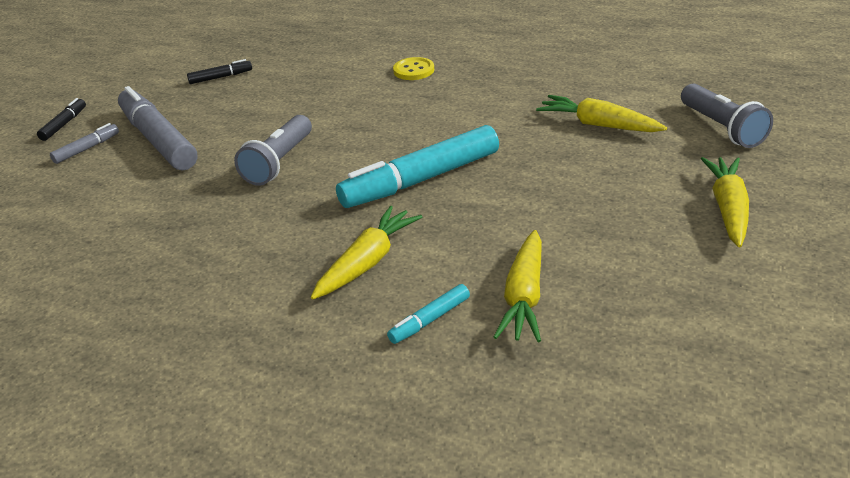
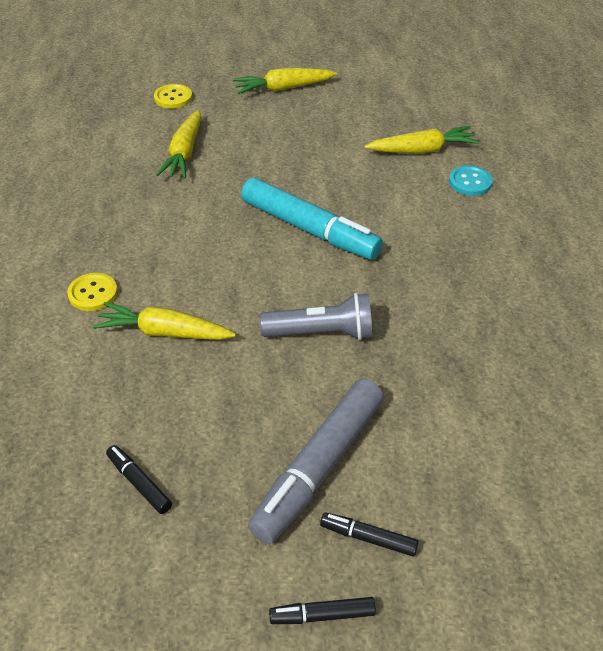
camera: 115 degrees left, 10 degrees up
grey marker [50,123,119,164] -> black marker [320,513,419,556]
yellow carrot [311,206,422,299] -> yellow carrot moved to [93,302,236,340]
turquoise marker [387,284,470,344] -> turquoise button [449,165,493,196]
grey flashlight [681,84,773,148] -> yellow button [154,84,192,109]

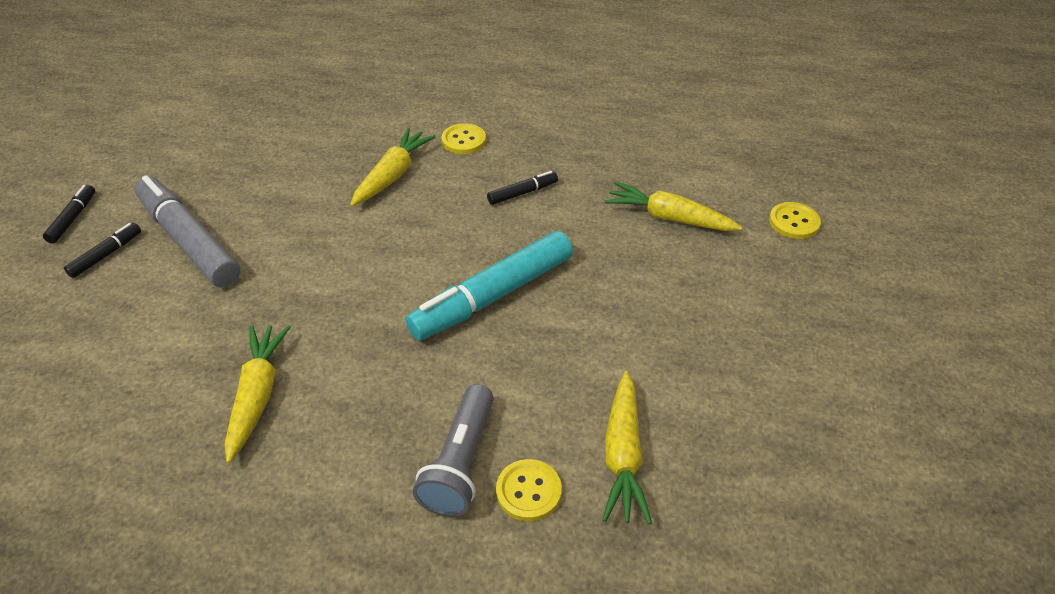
camera: 105 degrees right, 0 degrees up
black marker [106,445,172,514] -> black marker moved to [487,171,558,205]
yellow carrot [233,68,337,94] -> yellow carrot moved to [225,325,291,463]
grey flashlight [260,293,372,340] -> grey flashlight moved to [413,384,494,517]
turquoise button [449,165,493,196] -> yellow button [496,459,562,521]

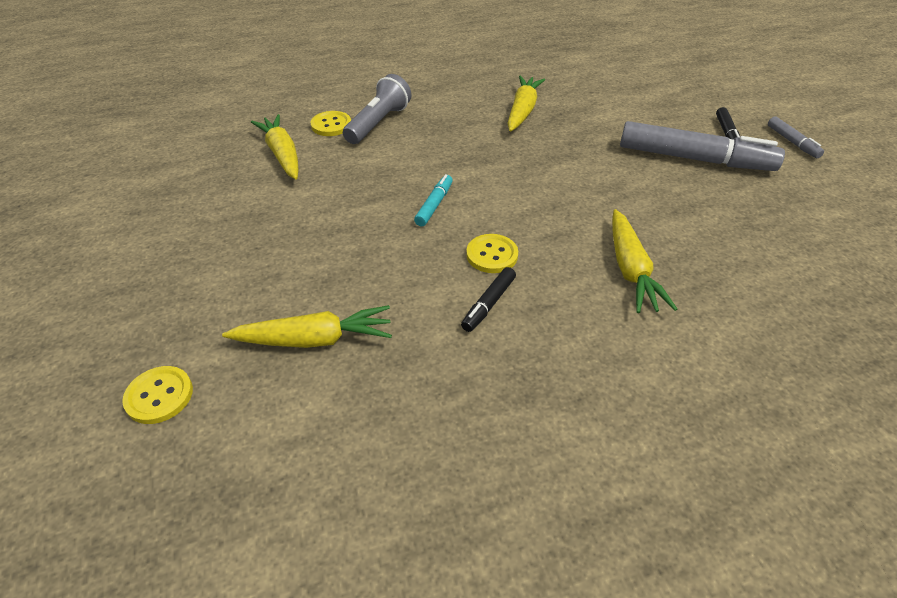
camera: 150 degrees right, 0 degrees up
black marker [43,185,95,244] -> grey marker [768,116,824,158]
yellow carrot [225,325,291,463] -> yellow carrot turned 135 degrees counterclockwise [507,75,545,132]
turquoise marker [406,231,573,341] -> turquoise marker [414,174,453,226], size x0.45
grey flashlight [413,384,494,517] -> grey flashlight turned 45 degrees clockwise [343,74,411,144]
yellow button [442,123,486,154] -> yellow button moved to [466,234,518,273]

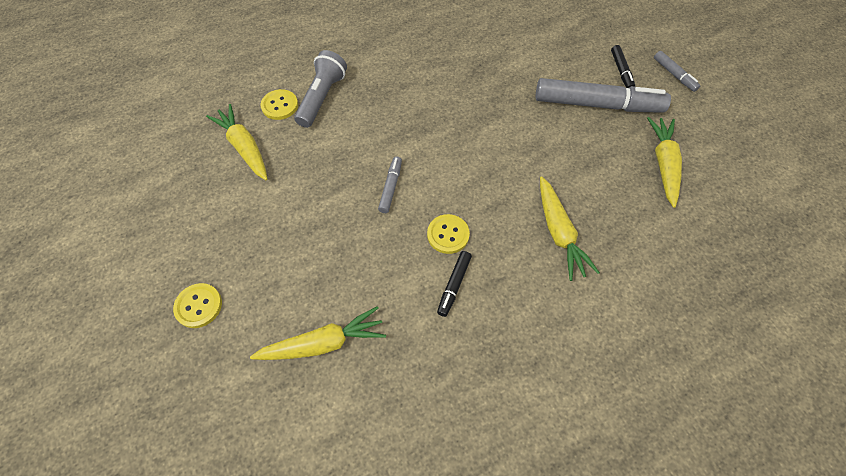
camera: 10 degrees left, 15 degrees up
yellow button [122,366,193,424] -> yellow button moved to [173,283,222,328]
turquoise marker [414,174,453,226] -> grey marker [378,156,402,213]
yellow carrot [507,75,545,132] -> yellow carrot moved to [647,117,682,208]

